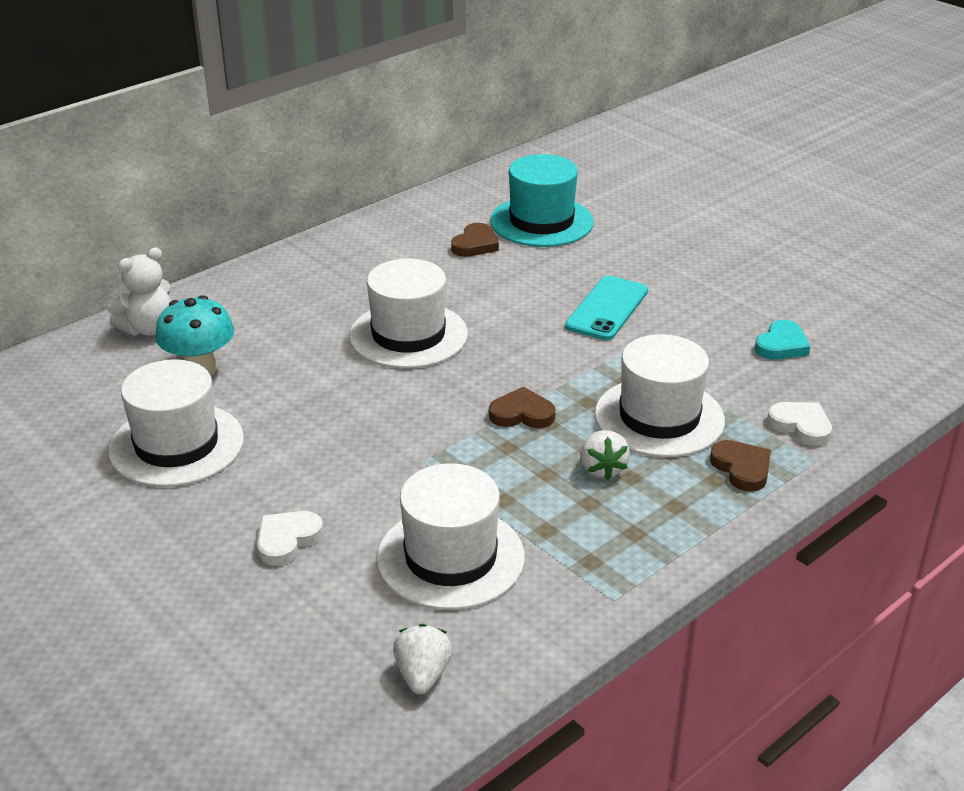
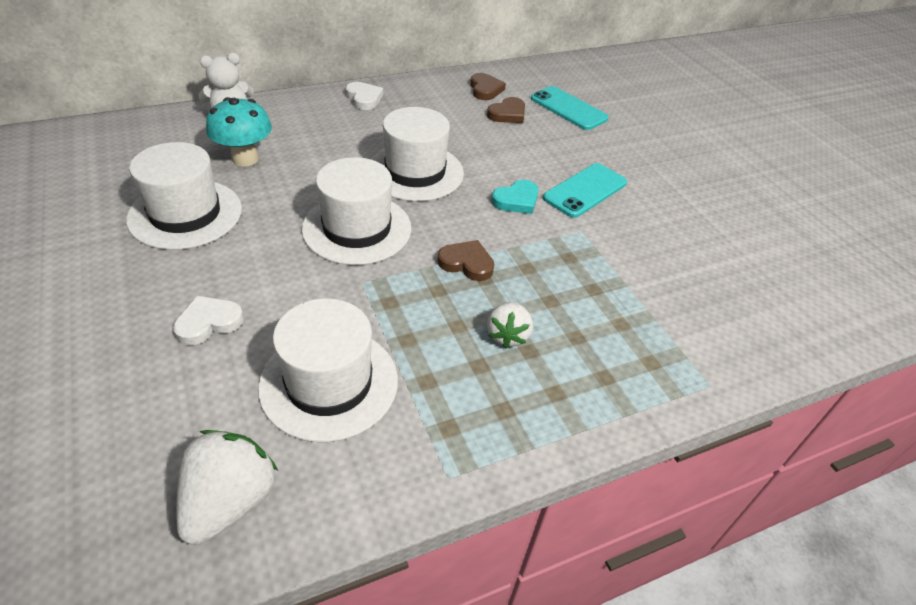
camera: 15 degrees right, 10 degrees up
white strawberry [393,624,452,694] -> white strawberry [176,430,278,545], size x1.56
turquoise hat [490,154,594,247] -> turquoise phone [531,86,609,130]
white hat [595,334,725,458] -> white hat moved to [302,157,411,265]
brown heart [710,440,771,492] -> brown heart moved to [470,73,506,100]
turquoise heart [755,320,810,360] -> turquoise heart moved to [491,180,539,214]
white heart [767,402,832,446] -> white heart moved to [345,82,383,110]

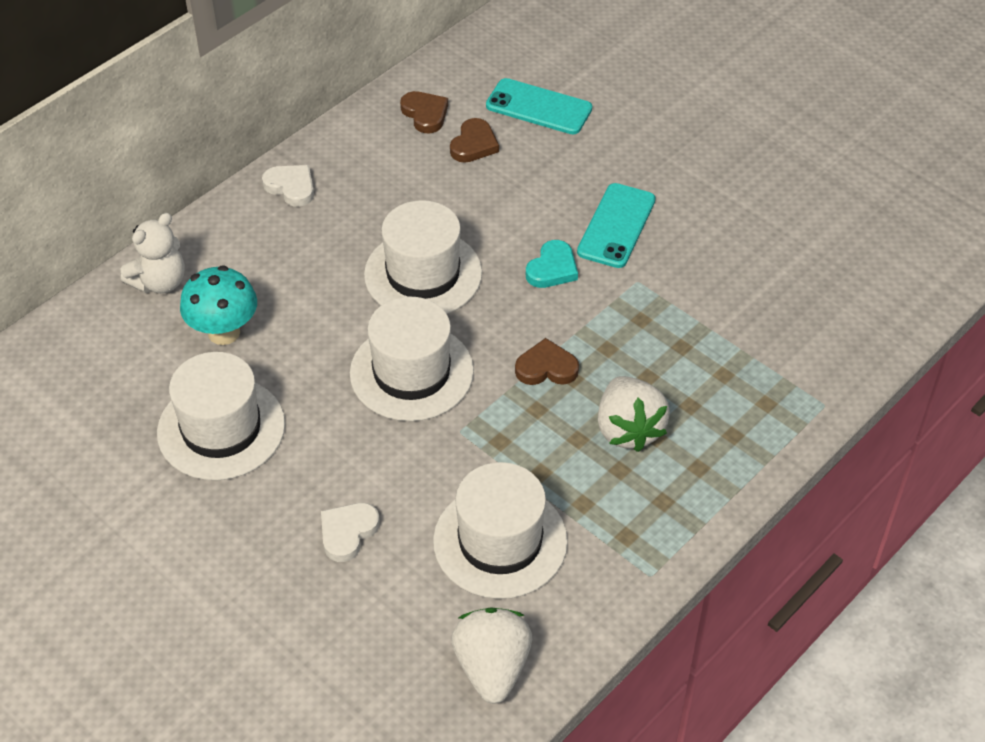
camera: 20 degrees left, 5 degrees up
white strawberry [487,302,533,349] -> white strawberry [598,376,670,452], size x1.56

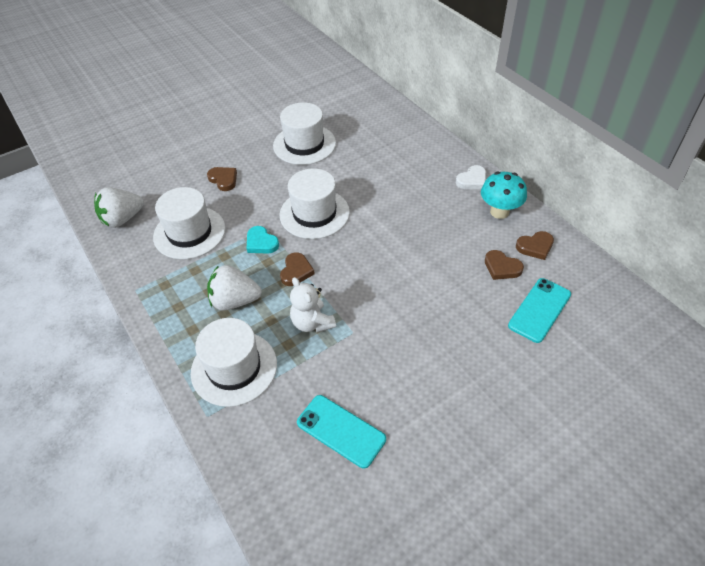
camera: 105 degrees right, 0 degrees up
white teddy bear [121,213,185,293] -> white teddy bear moved to [290,277,336,333]
turquoise mushroom [180,265,257,345] -> turquoise mushroom moved to [481,172,527,219]
white heart [321,503,380,562] -> brown heart [207,167,237,191]
white hat [364,200,482,314] -> white hat moved to [191,318,277,407]
white strawberry [451,607,532,704] -> white strawberry turned 135 degrees clockwise [94,187,144,228]
turquoise heart [526,240,578,288] -> turquoise heart moved to [247,226,279,254]
turquoise phone [577,183,656,268] -> turquoise phone moved to [297,395,386,469]

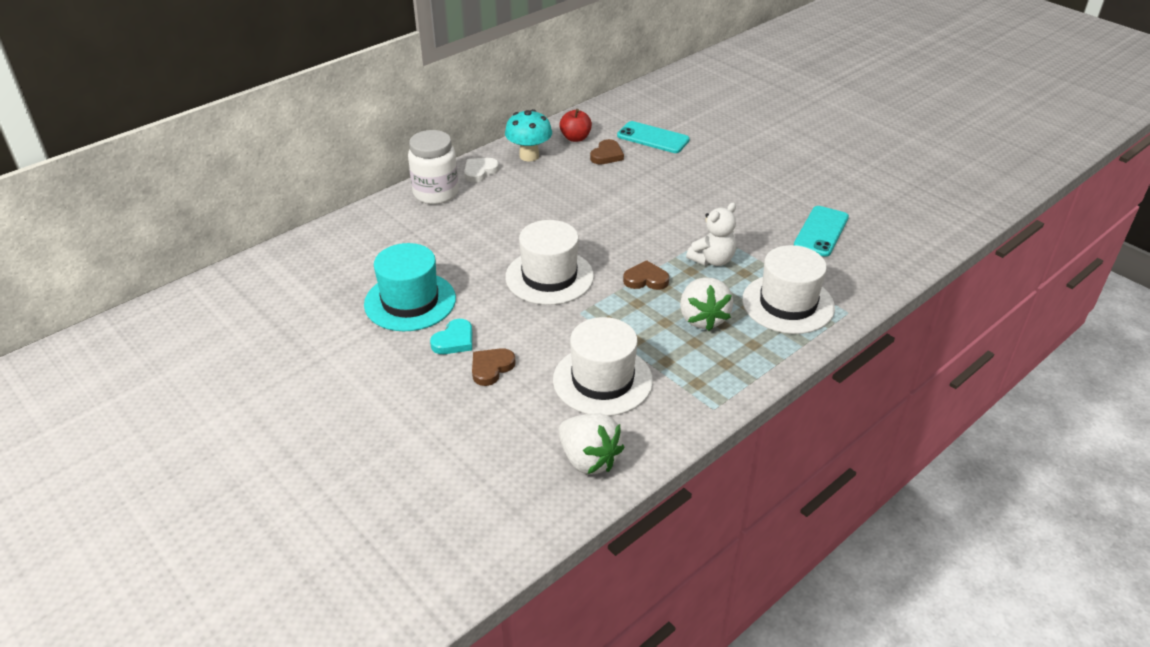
camera: 100 degrees left, 10 degrees down
turquoise heart [247,226,279,254] -> turquoise heart moved to [430,319,472,354]
white hat [273,102,336,165] -> turquoise hat [364,243,456,331]
white heart [456,165,486,189] -> white heart turned 90 degrees counterclockwise [464,158,499,183]
brown heart [516,231,554,260] -> red apple [560,109,592,142]
none -> white jar [408,130,459,204]

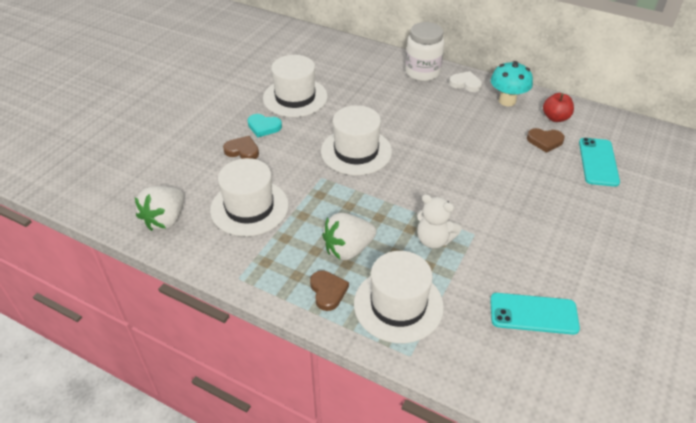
camera: 70 degrees right, 5 degrees up
turquoise hat [364,243,456,331] -> white hat [263,55,328,117]
brown heart [623,260,669,290] -> brown heart moved to [310,270,349,311]

